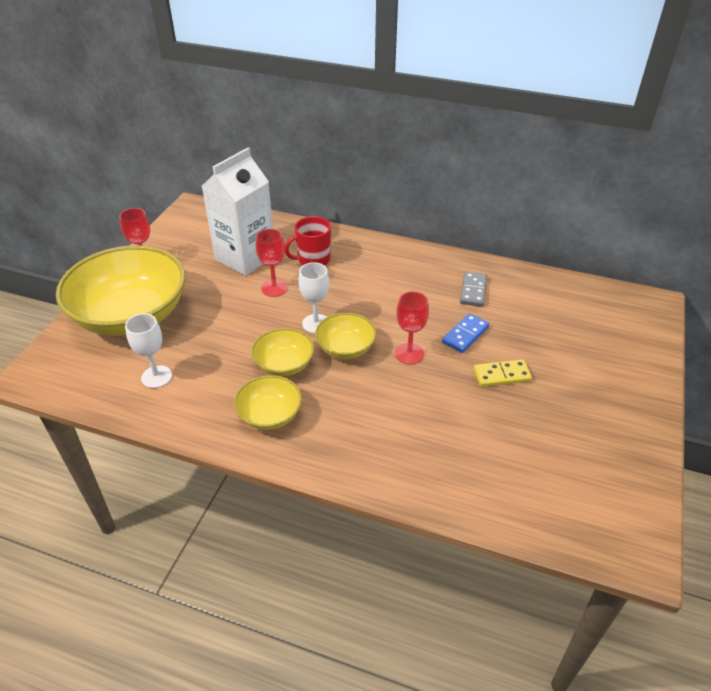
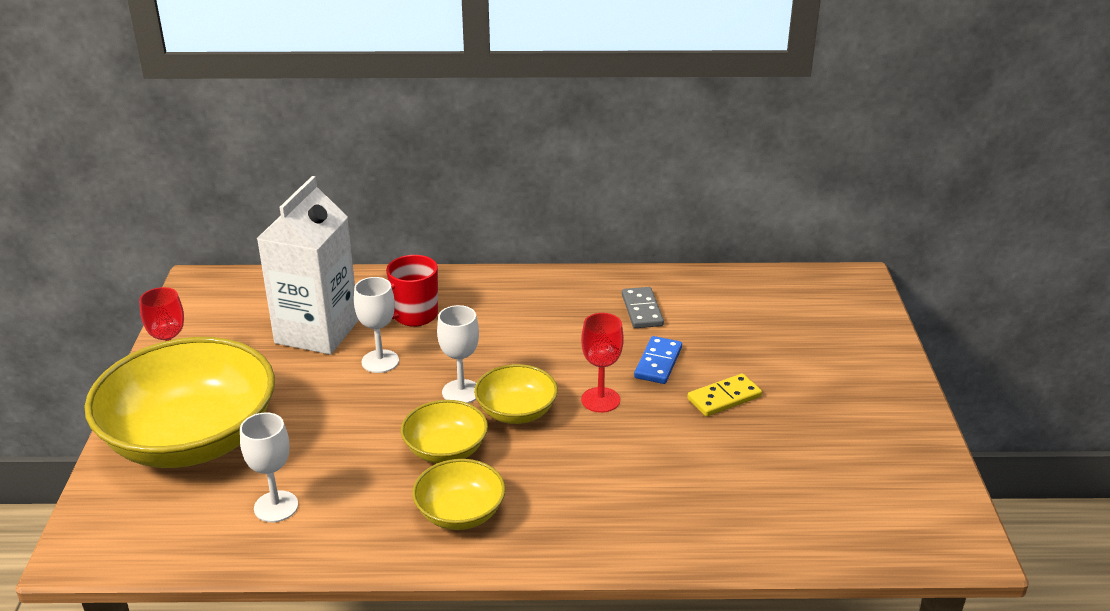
camera: 20 degrees left, 10 degrees down
red goblet [256,229,288,297] -> white goblet [354,277,399,373]

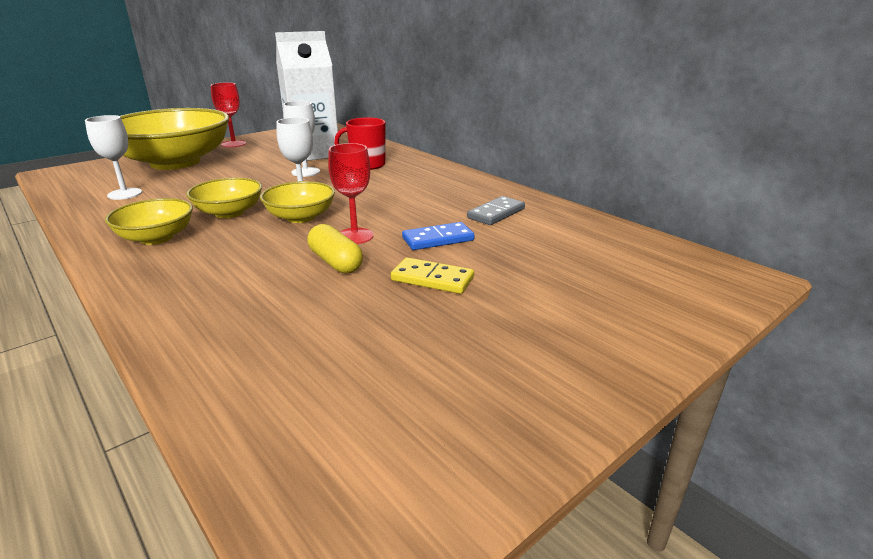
camera: 50 degrees right, 5 degrees down
none -> yellow capsule [307,224,363,273]

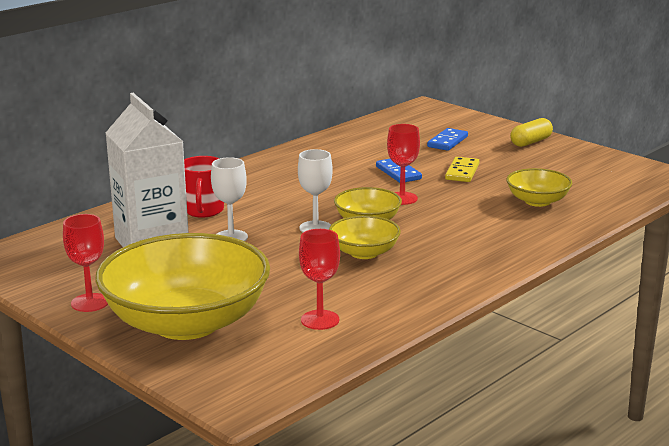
camera: 95 degrees left, 5 degrees down
white goblet [85,115,142,200] -> red goblet [299,229,340,330]
yellow bowl [105,198,193,245] -> yellow bowl moved to [506,168,572,207]
yellow capsule [307,224,363,273] -> yellow capsule moved to [510,118,553,147]
grey domino [467,196,525,225] -> none
none -> blue domino [427,128,468,151]

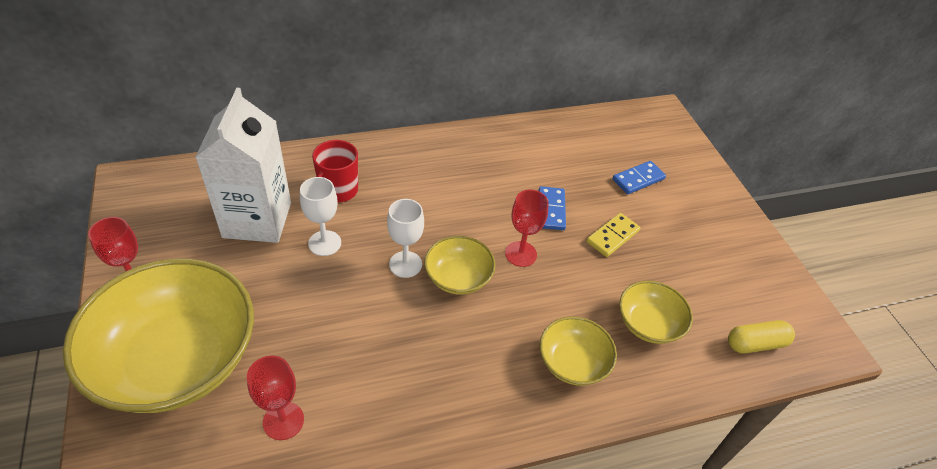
camera: 25 degrees right, 25 degrees up
yellow bowl [329,215,401,259] -> yellow bowl moved to [540,316,617,386]
yellow capsule [510,118,553,147] -> yellow capsule moved to [728,320,795,353]

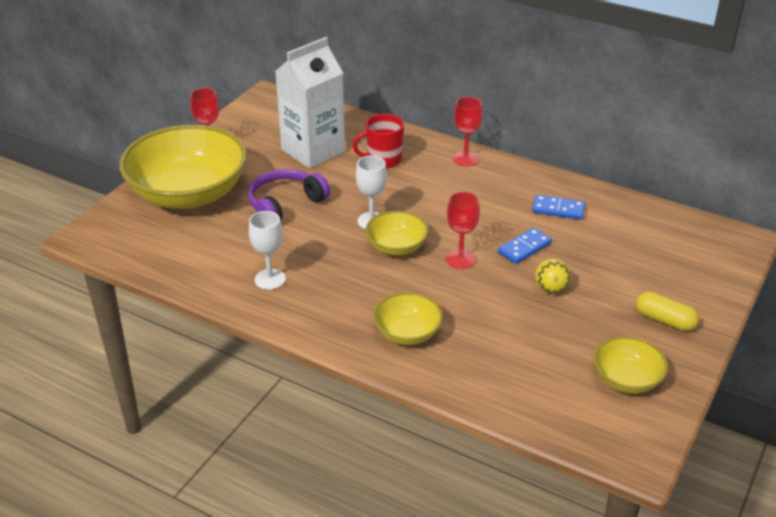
camera: 50 degrees right, 10 degrees down
red goblet [247,355,304,440] -> red goblet moved to [452,97,483,167]
white goblet [300,177,341,256] -> white goblet moved to [249,211,286,290]
yellow domino [587,213,640,257] -> yellow ball [535,259,571,294]
blue domino [612,161,666,194] -> blue domino moved to [532,195,585,220]
yellow bowl [619,280,693,344] -> yellow bowl moved to [593,336,668,394]
yellow capsule [728,320,795,353] -> yellow capsule moved to [636,291,699,331]
none -> purple headphones [248,169,330,221]

